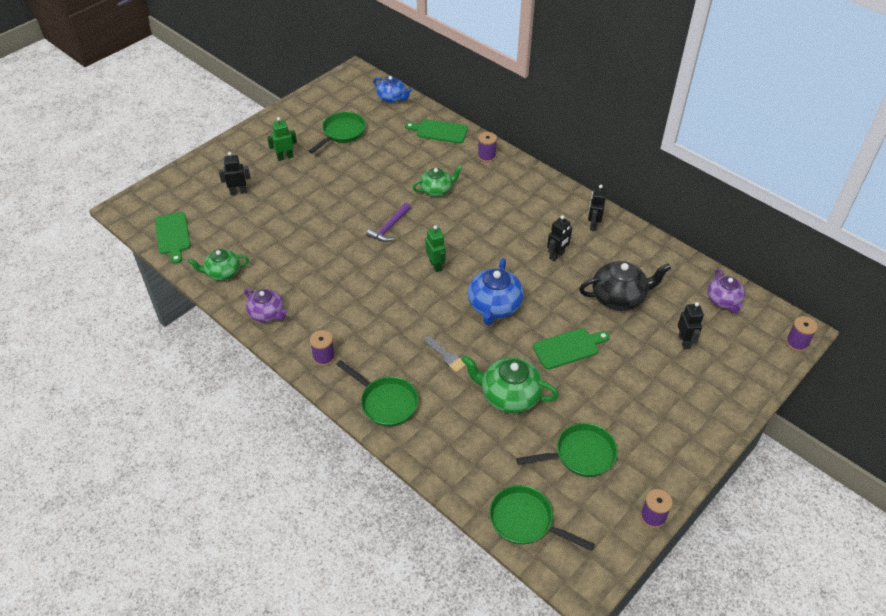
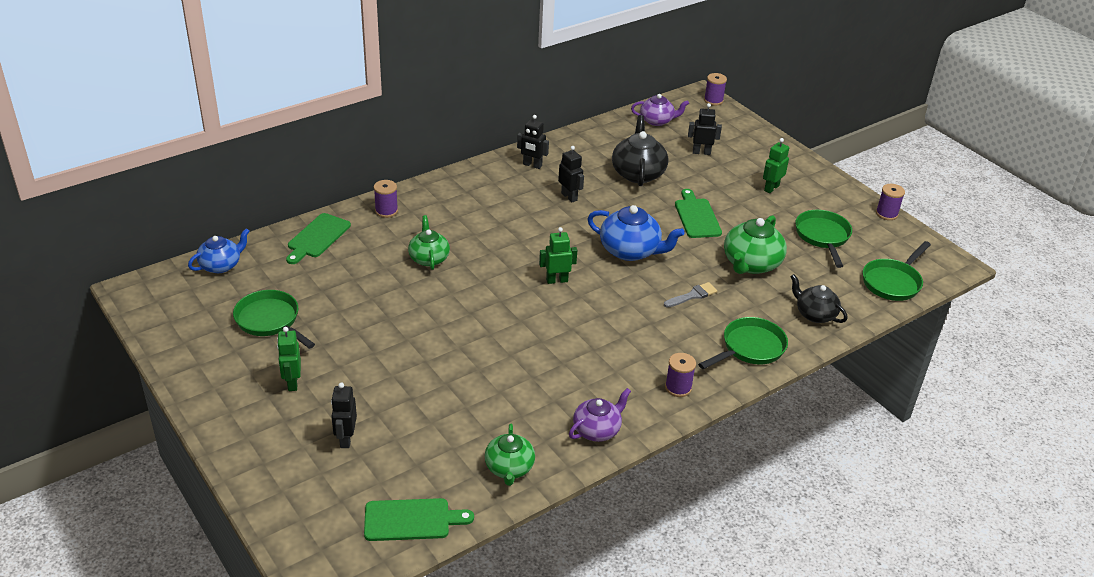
camera: 80 degrees left, 10 degrees down
purple hammer [367,203,411,242] -> none
none -> green robot [763,138,789,193]
none -> black teapot [790,274,847,323]

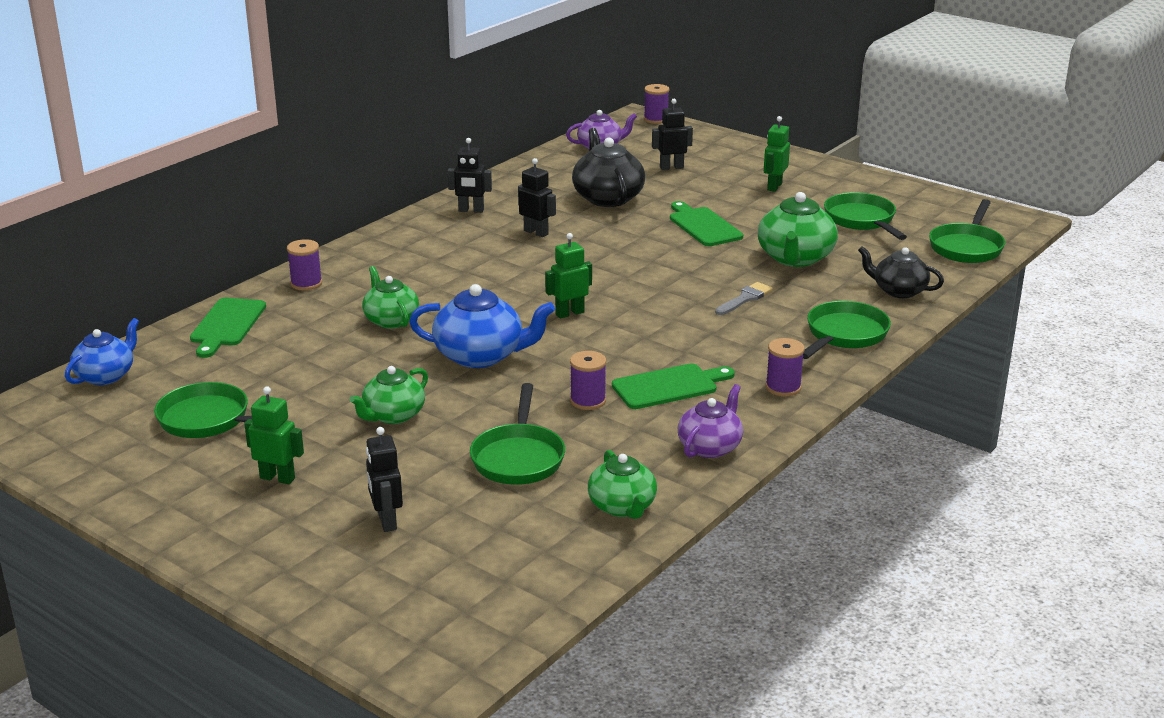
camera: 15 degrees left, 10 degrees down
green robot [277,327,301,391] -> green robot turned 135 degrees clockwise [244,386,304,484]
green cutting board [364,498,474,541] -> green cutting board moved to [612,363,735,409]
blue teapot [587,205,685,261] -> blue teapot moved to [409,284,555,368]
purple spool [876,184,905,220] -> purple spool moved to [570,351,606,410]
none -> green teapot [349,366,428,424]
none -> green pan [470,383,565,485]

